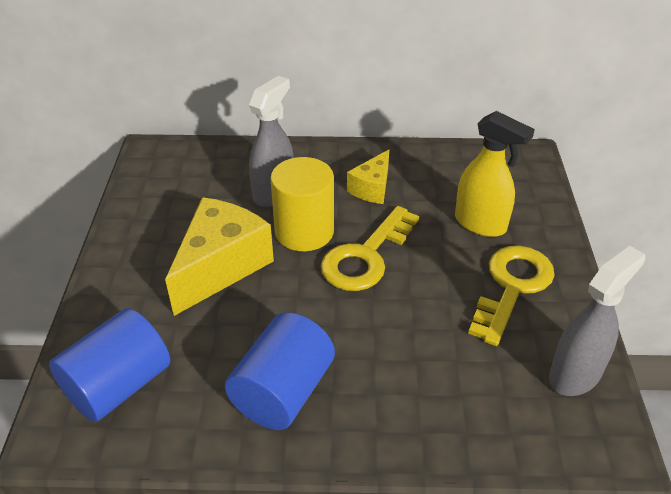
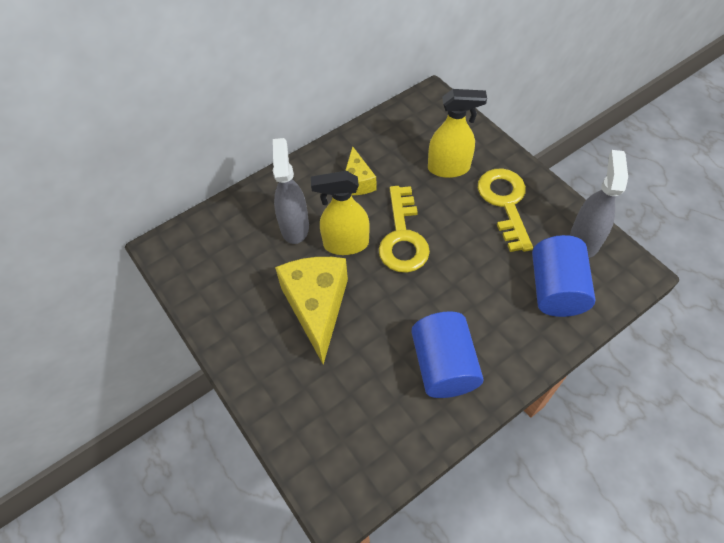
camera: 35 degrees left, 15 degrees up
blue cylinder [49,308,170,422] -> blue cylinder moved to [532,235,595,317]
yellow cylinder [270,157,334,251] -> yellow spray bottle [311,171,370,255]

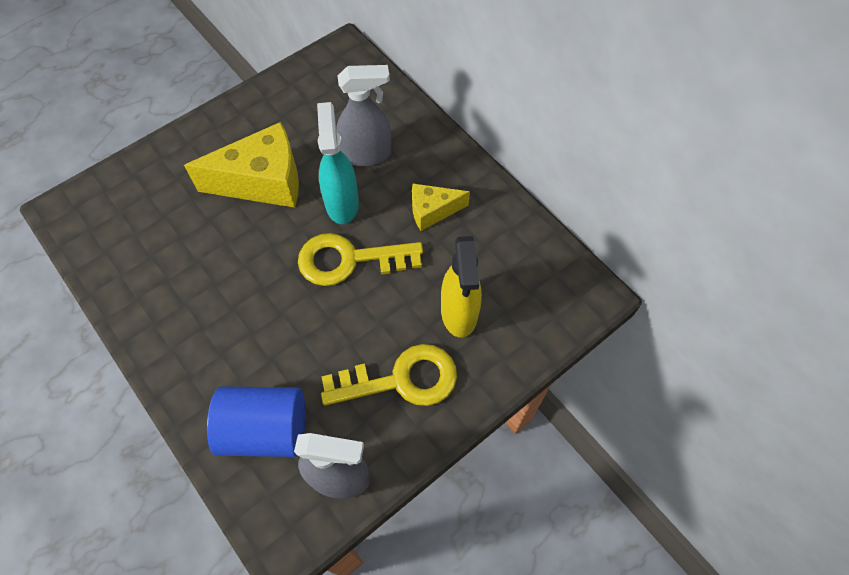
camera: 85 degrees right, 5 degrees up
yellow spray bottle [311,171,370,255] -> turquoise spray bottle [317,102,359,224]
blue cylinder [411,311,484,398] -> none

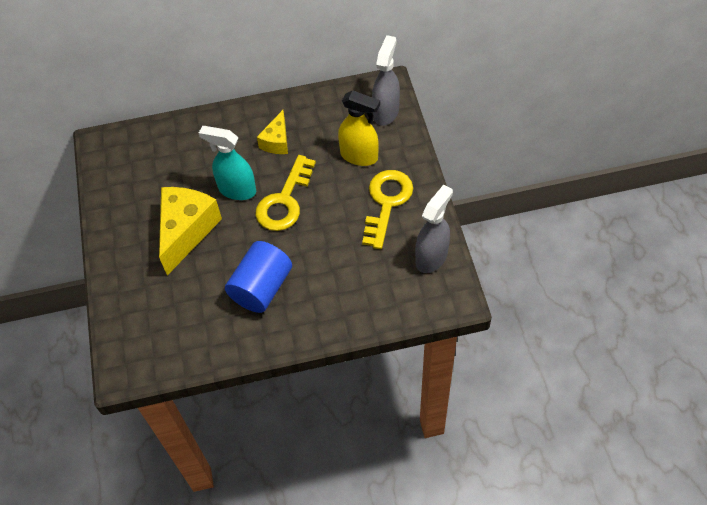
camera: 60 degrees left, 5 degrees down
blue cylinder [207,386,305,457] -> blue cylinder moved to [225,241,292,313]
grey spray bottle [336,65,391,167] -> grey spray bottle moved to [372,35,400,126]

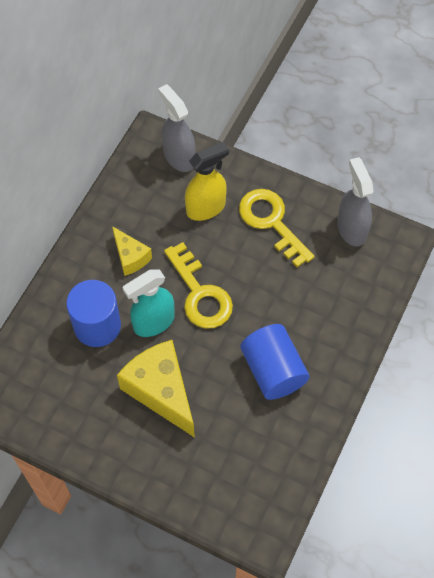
camera: 55 degrees left, 5 degrees up
none -> blue cylinder [66,280,121,347]

